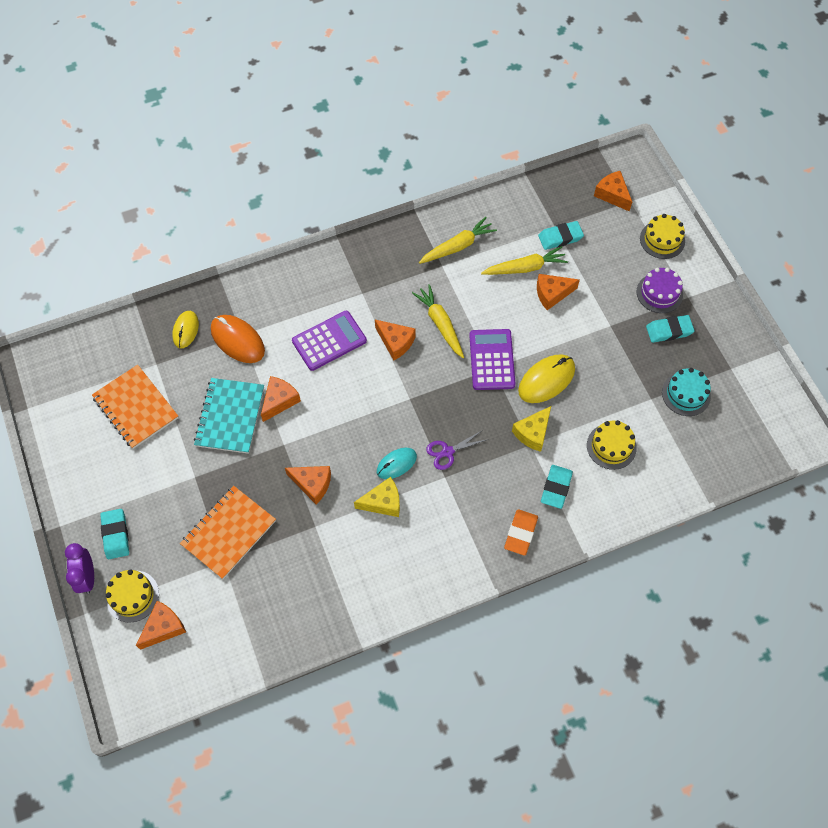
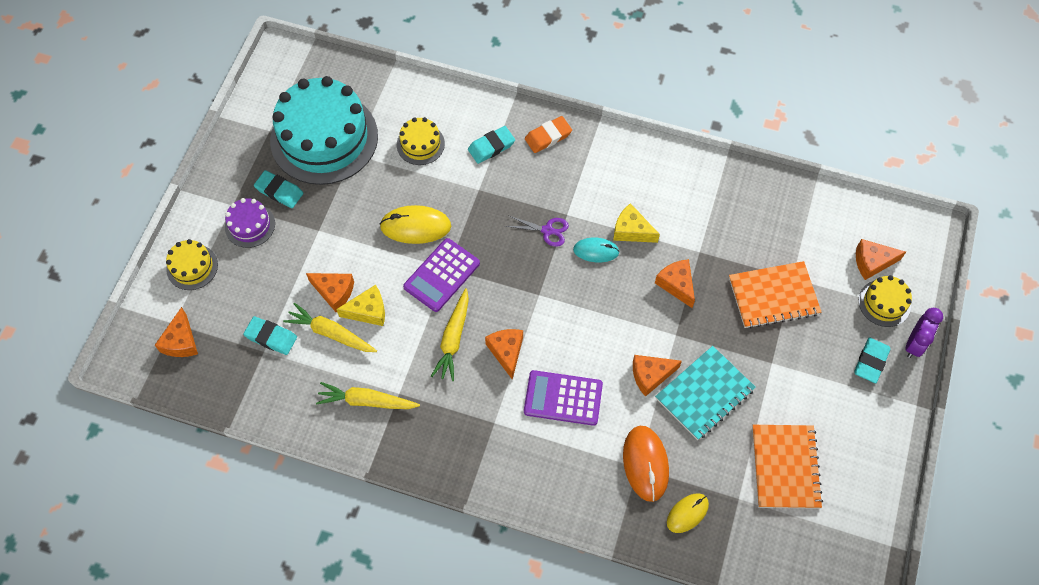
camera: 140 degrees left, 0 degrees up
yellow cheese [512,406,551,452] -> yellow cheese moved to [336,285,385,326]
turquoise cake [662,368,711,416] -> turquoise cake [270,76,378,185], size x2.23

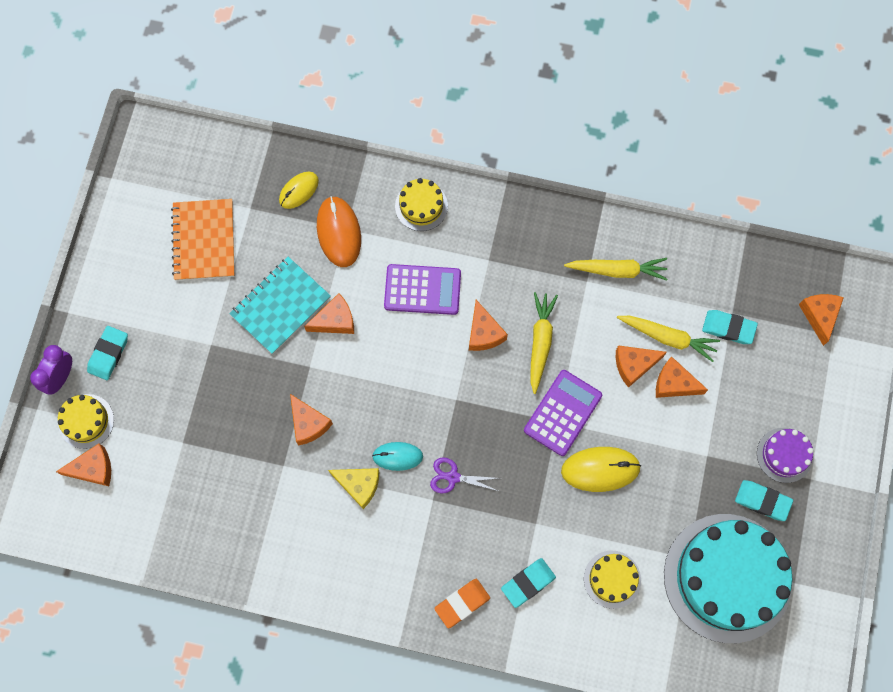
camera: 175 degrees right, 10 degrees up
yellow cake [166,239,218,290] -> yellow cake moved to [395,178,448,231]
yellow cheese [336,285,385,326] -> orange cheese [616,345,667,388]
orange notebook [729,261,821,329] -> none

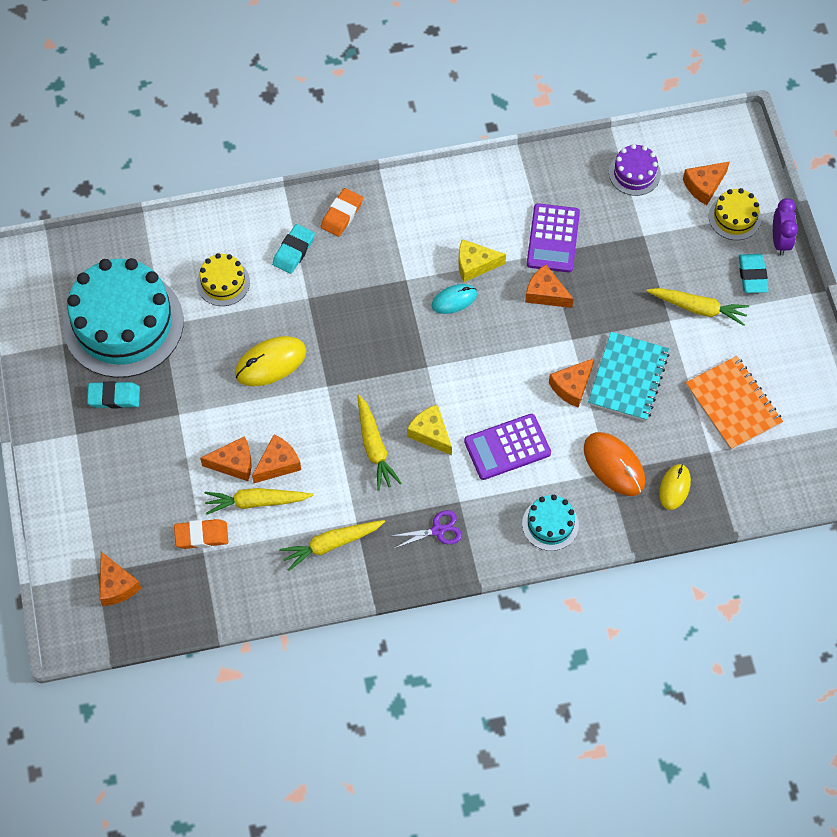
camera: 155 degrees right, 10 degrees down
yellow cake [395,178,448,231] -> turquoise cake [522,495,579,551]
purple scissors [430,457,500,493] -> purple scissors moved to [392,510,462,549]
orange cheese [469,300,508,351] -> yellow cheese [407,404,452,455]
purple calculator [524,370,602,456] -> purple calculator moved to [527,203,580,273]
turquoise eraser [702,310,758,344] -> orange eraser [174,519,228,549]
purple cake [757,428,814,483] -> purple cake moved to [609,144,661,196]
none -> yellow carrot [647,288,749,326]

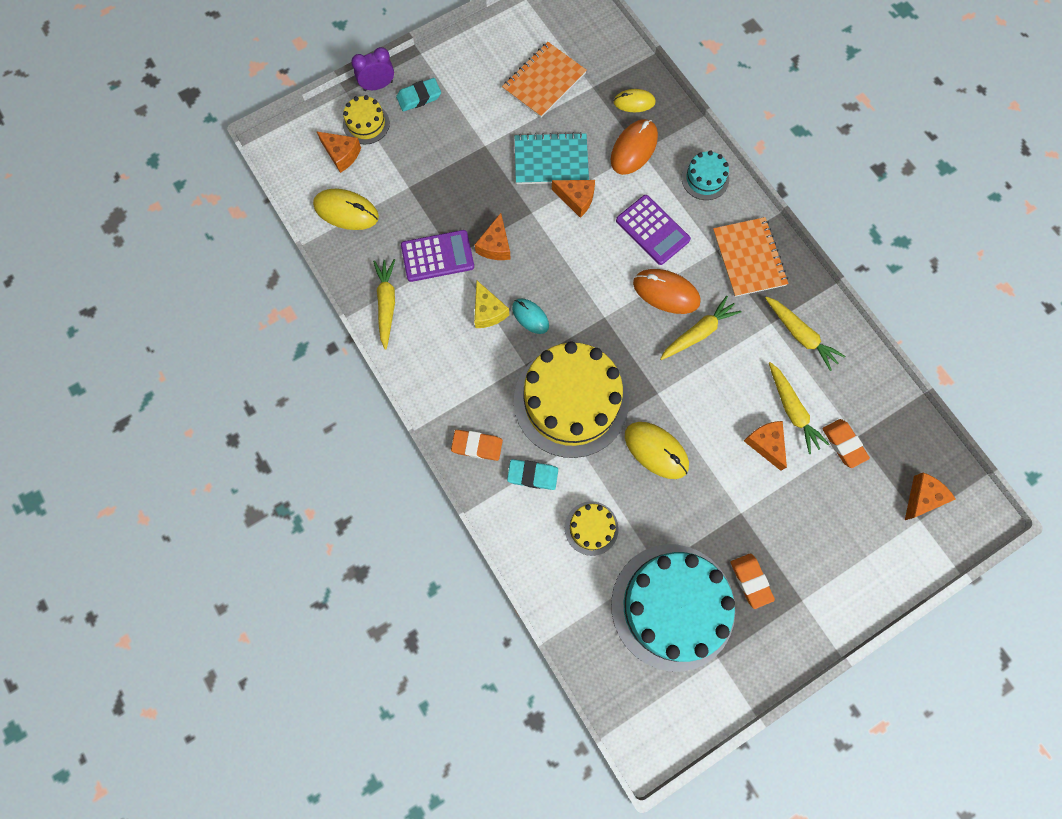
camera: 110 degrees left, 10 degrees up
turquoise eraser [87,381,140,408] -> orange eraser [731,553,775,609]
orange cheese [252,434,301,483] -> none
purple scissors [392,510,462,549] -> orange notebook [713,217,789,297]
yellow cheese [407,404,452,455] -> orange mouse [633,269,700,314]
purple cake [609,144,661,196] -> yellow mouse [313,189,379,230]
yellow carrot [647,288,749,326] -> yellow carrot moved to [373,259,395,350]
none -> yellow cake [514,341,629,458]

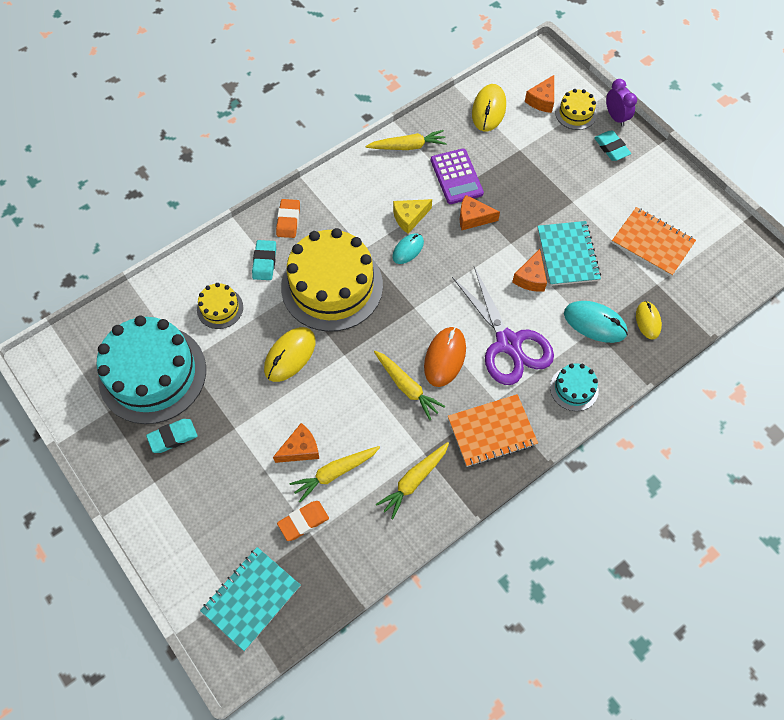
camera: 85 degrees right, 10 degrees down
orange mouse [611,119,658,175] -> turquoise mouse [564,301,628,343]
purple calculator [616,195,691,265] -> purple scissors [452,267,554,385]
orange eraser [731,553,775,609] -> turquoise eraser [146,419,198,453]
orange cheese [905,473,956,520] -> turquoise notebook [200,547,301,651]

